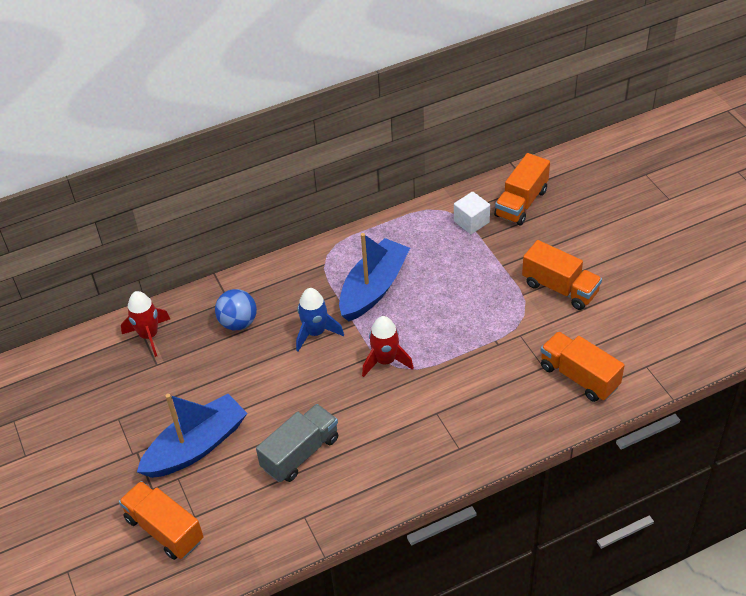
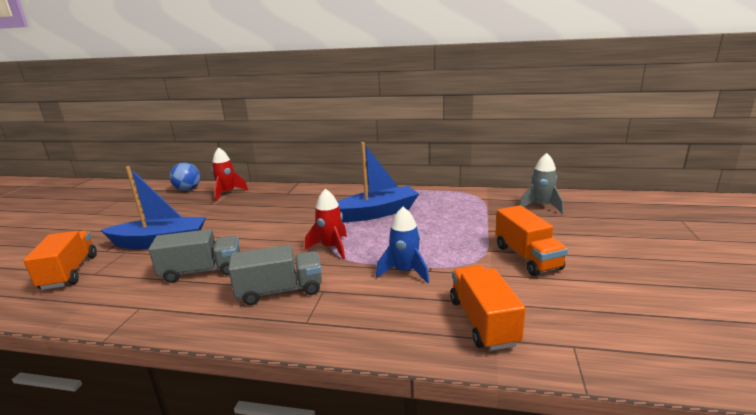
camera: 35 degrees right, 25 degrees down
blue ball [215,289,257,330] -> blue ball moved to [169,163,200,191]
blue rocket [296,288,344,351] -> blue rocket moved to [376,207,429,283]
white cube [454,192,490,234] -> none
orange truck [494,153,550,225] -> grey rocket [519,153,564,214]
none -> grey truck [228,245,322,305]

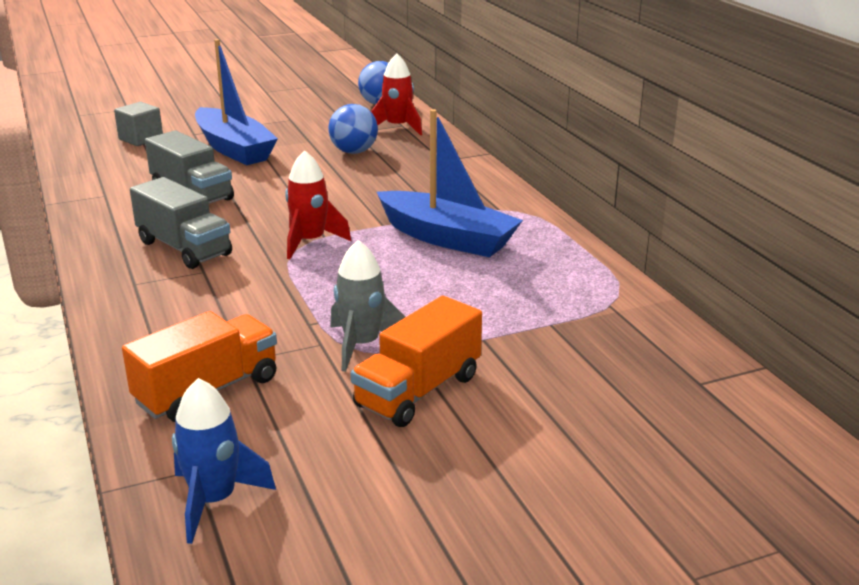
camera: 55 degrees right, 5 degrees up
orange truck [23,230,97,290] -> grey cube [114,102,163,146]
blue rocket [376,207,429,283] -> blue rocket moved to [172,378,276,544]
grey rocket [519,153,564,214] -> grey rocket moved to [330,240,405,372]
none -> blue ball [328,104,378,154]

